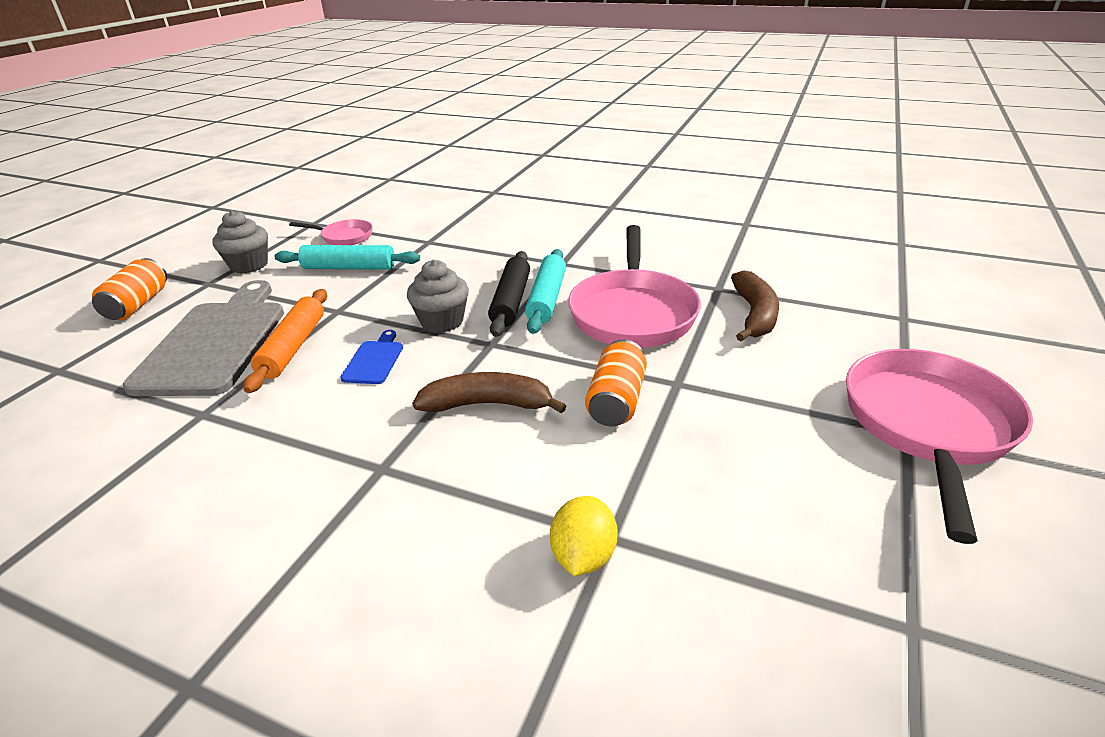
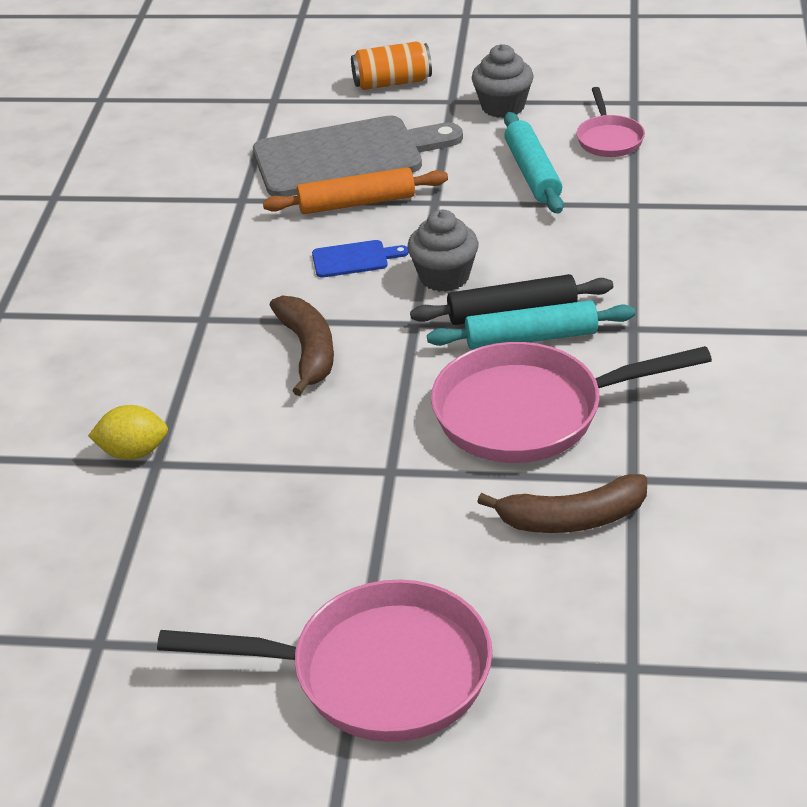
camera: 75 degrees right, 5 degrees up
orange can [585,339,647,426] -> none

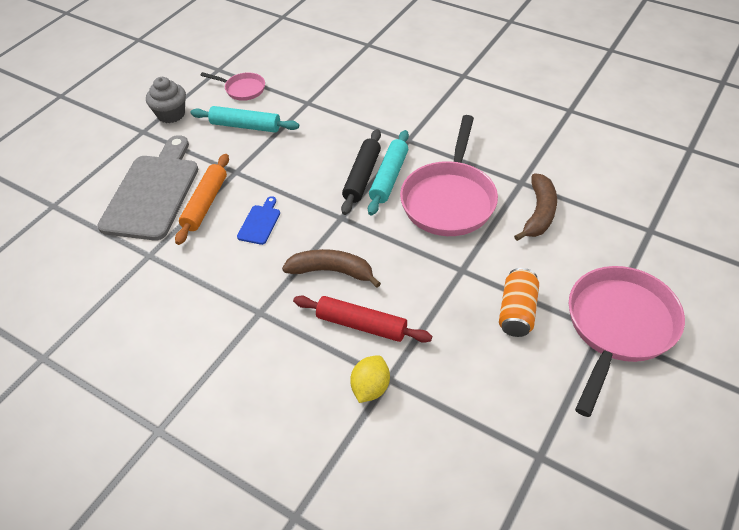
camera: 65 degrees left, 10 degrees up
orange can [351,41,432,90] -> orange can moved to [499,268,539,337]
grey cupcake [407,210,478,292] -> none
none -> red rolling pin [293,295,432,343]

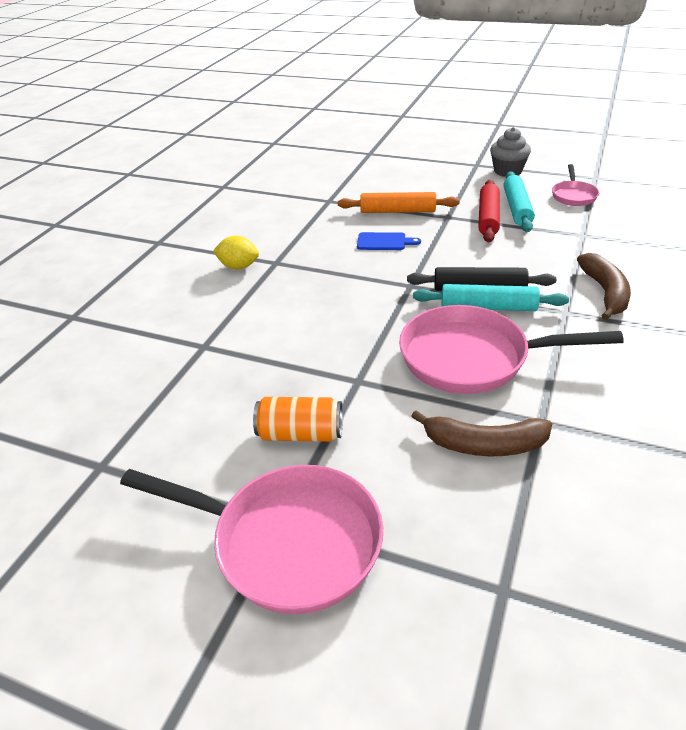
camera: 80 degrees right, 10 degrees down
grey cutting board [97,135,198,241] -> none
brown banana [282,249,381,287] -> brown banana moved to [577,253,631,320]
red rolling pin [293,295,432,343] -> red rolling pin moved to [478,179,500,243]
yellow lemon [350,355,390,403] -> yellow lemon moved to [213,236,259,269]

